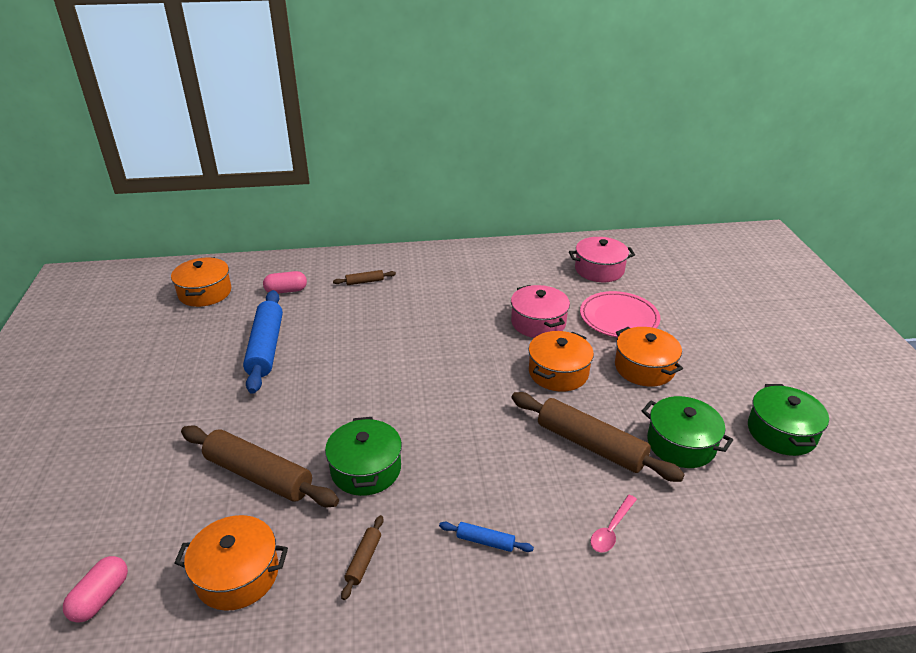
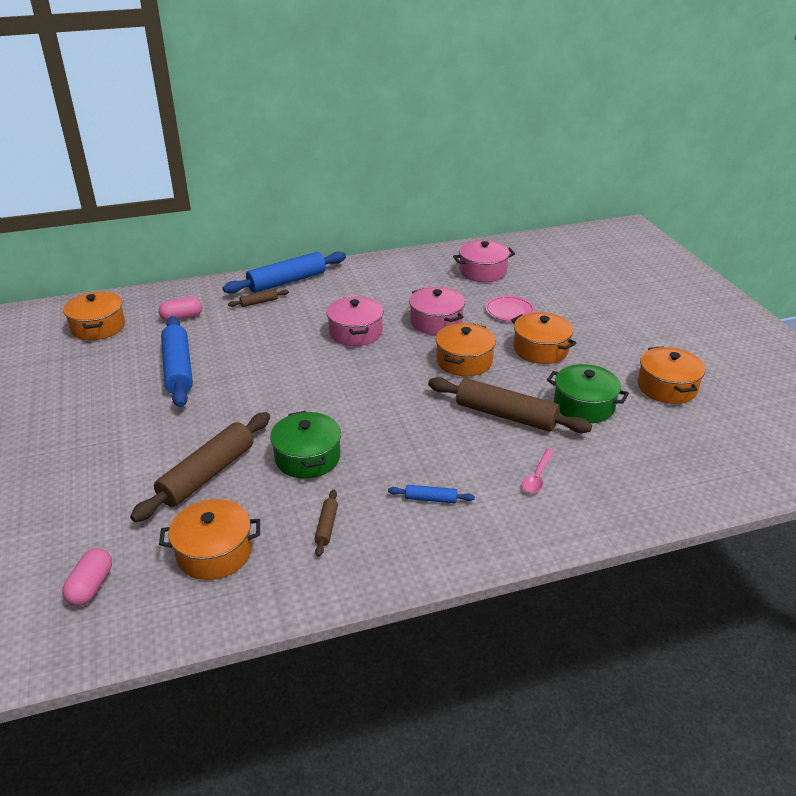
camera: 10 degrees left, 0 degrees up
brown rolling pin [181,425,339,507] -> brown rolling pin turned 75 degrees counterclockwise [130,412,270,522]
pink plate [580,291,660,337] -> pink plate [485,296,535,321], size x0.67
green pot [748,384,829,456] -> orange pot [638,346,705,404]
none -> blue rolling pin [223,252,346,294]
none -> pink pot [326,296,384,346]

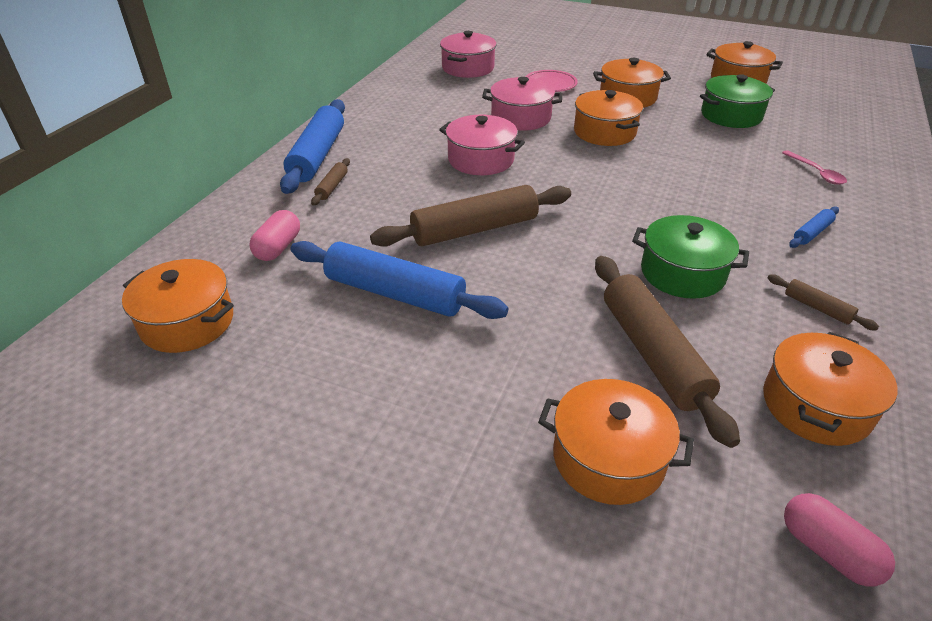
camera: 50 degrees left, 5 degrees up
brown rolling pin [428,377,592,433] -> brown rolling pin moved to [370,185,571,247]
none -> orange pot [538,379,694,505]

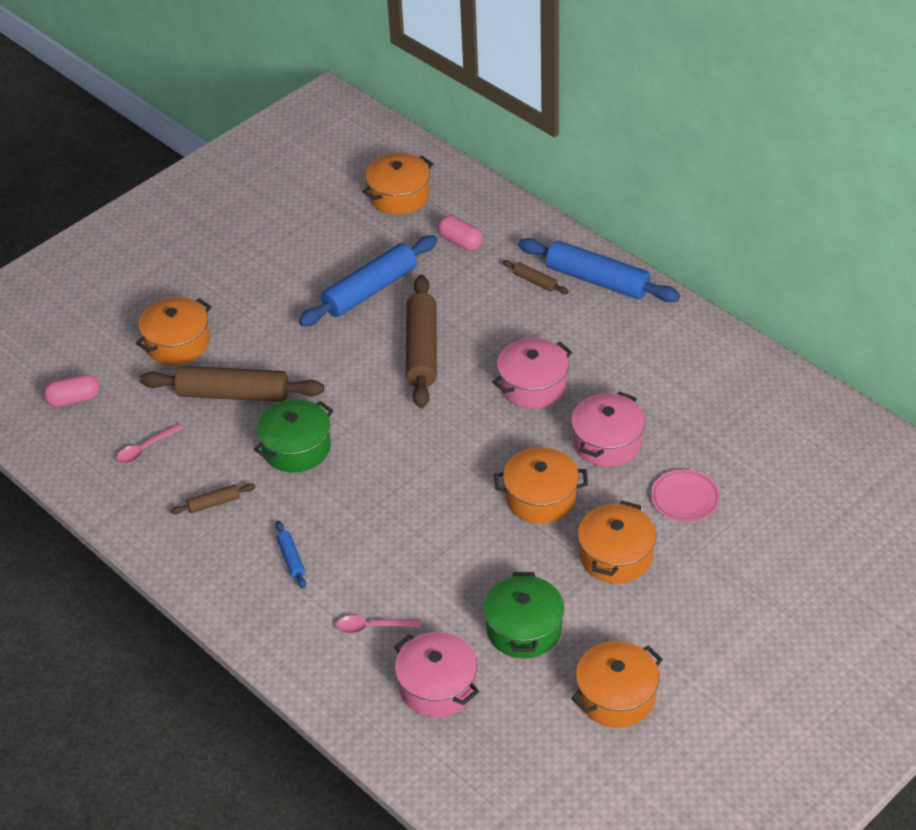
camera: 115 degrees right, 5 degrees up
pink pot [440,31,497,78] -> pink pot moved to [394,632,479,718]
orange pot [763,332,898,446] -> pink spoon [116,423,184,464]

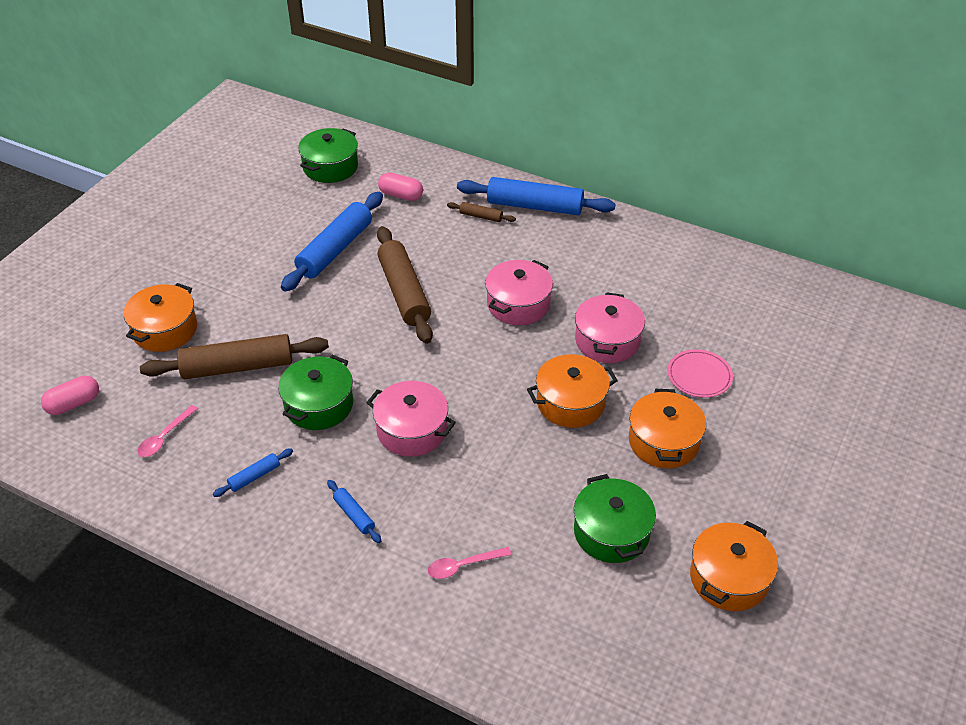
camera: 20 degrees left, 0 degrees up
brown rolling pin [170,483,256,514] -> blue rolling pin [213,448,293,497]
orange pot [362,153,433,215] -> green pot [298,128,358,183]
pink pot [394,632,479,718] -> pink pot moved to [366,381,456,456]

